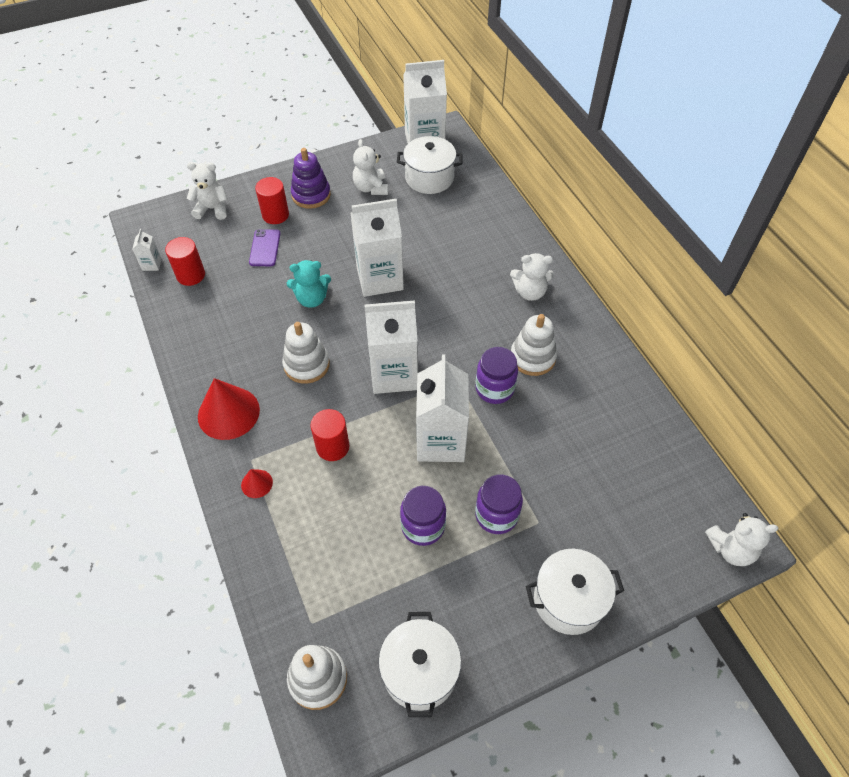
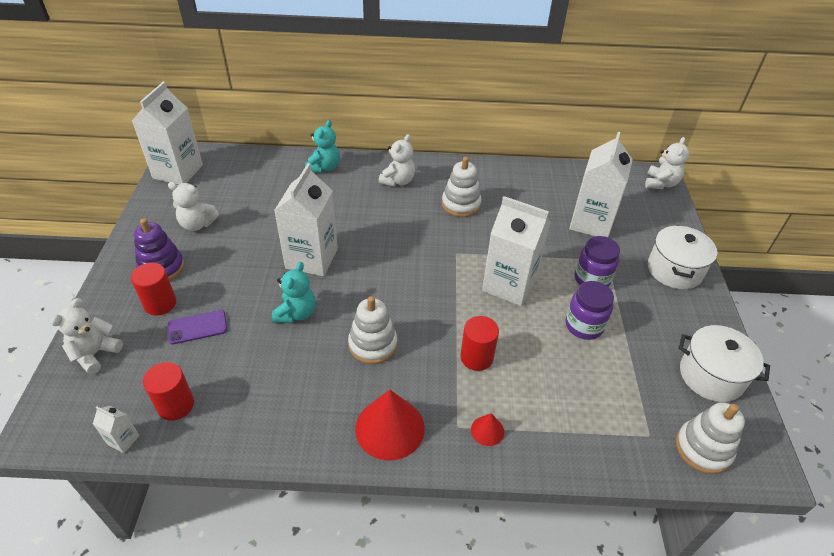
camera: 65 degrees left, 10 degrees down
purple phone [249,229,280,266] -> purple phone turned 45 degrees counterclockwise [168,310,227,344]
white carton [364,300,418,394] -> white carton moved to [569,132,633,237]
white pot [397,136,463,194] -> none
purple jar [475,347,518,404] -> none
none -> turquoise teddy bear [305,120,340,173]

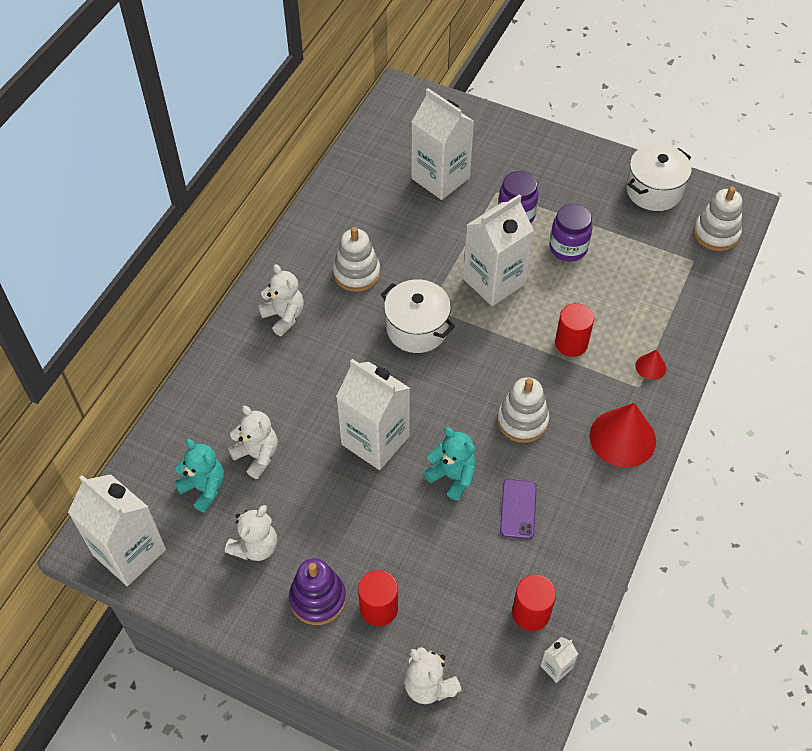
camera: 65 degrees left, 10 degrees up
purple phone [168,310,227,344] -> purple phone moved to [500,479,537,539]
turquoise teddy bear [305,120,340,173] -> turquoise teddy bear moved to [174,439,224,513]
white teddy bear [645,137,689,189] -> white teddy bear moved to [228,406,278,479]
white pot [648,225,717,289] -> white pot moved to [380,279,455,353]

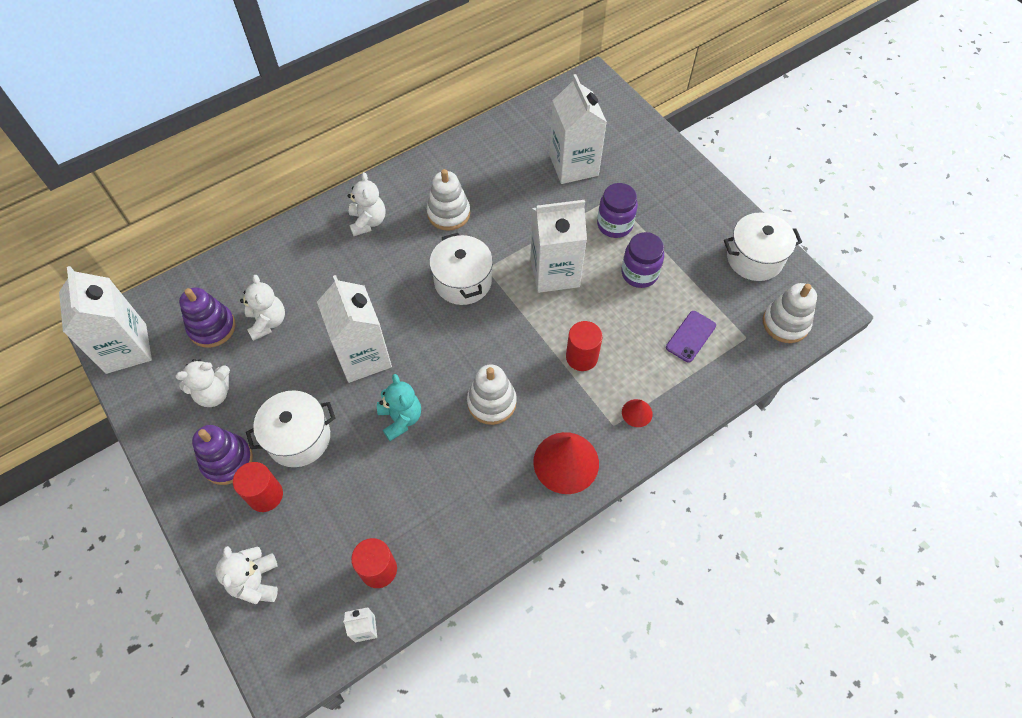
camera: 30 degrees right, 5 degrees up
turquoise teddy bear [174,439,224,513] -> purple stacking toy [179,288,236,348]
purple phone [500,479,537,539] -> purple phone moved to [666,311,716,363]
none -> white pot [246,390,335,467]

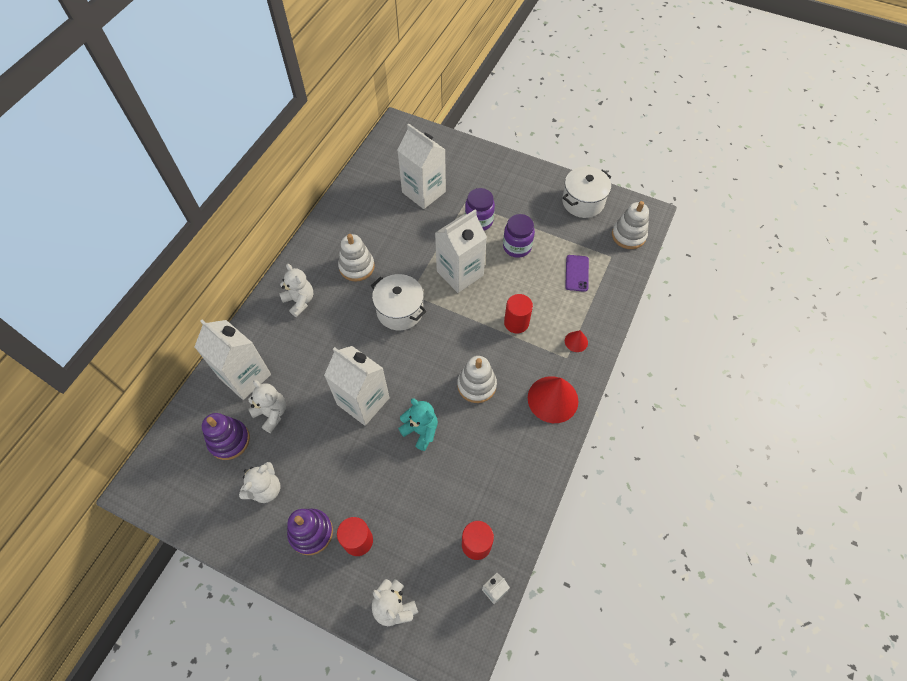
camera: 30 degrees left, 0 degrees up
white carton [59,266,152,374] -> white carton moved to [194,320,271,400]
white pot [246,390,335,467] -> none

